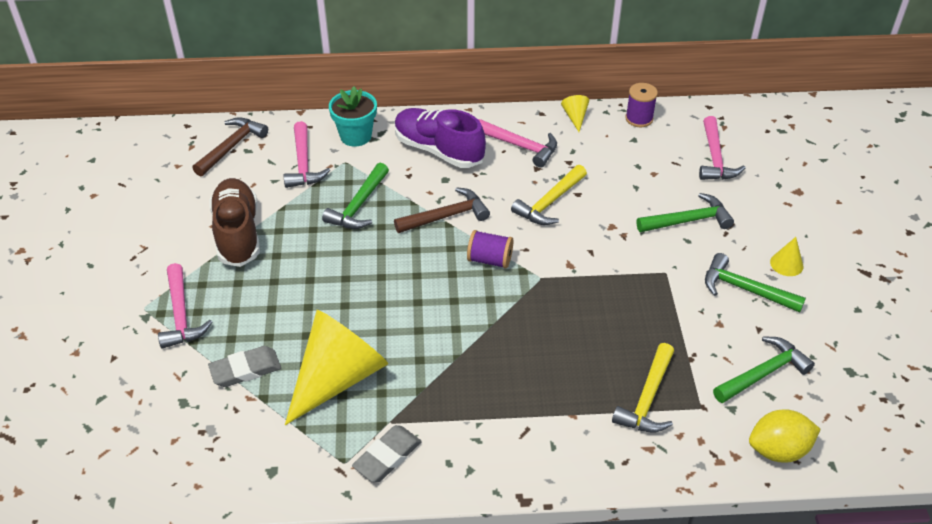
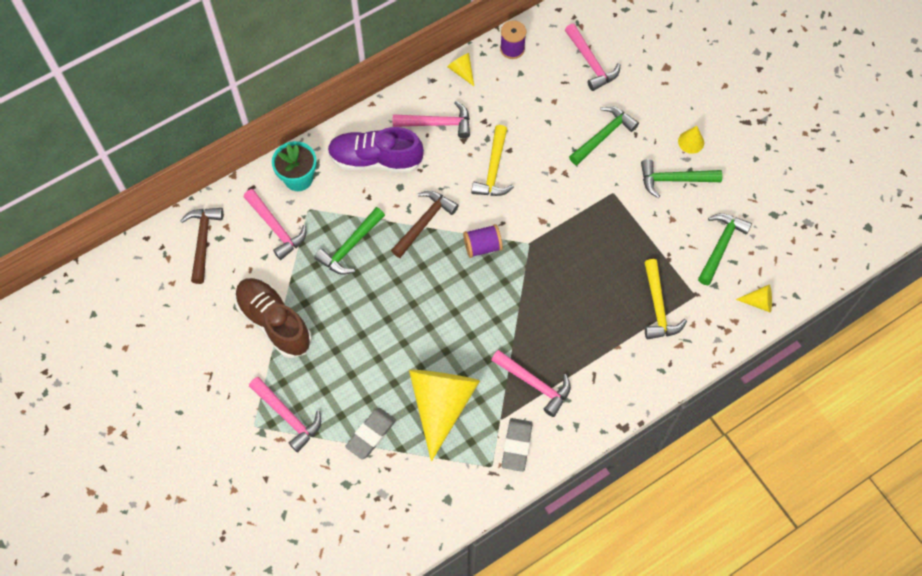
camera: 30 degrees left, 20 degrees up
green hammer [322,163,389,229] -> green hammer turned 45 degrees clockwise [314,207,385,275]
yellow lemon [749,409,821,462] -> yellow cone [736,284,772,312]
none -> pink hammer [491,350,571,417]

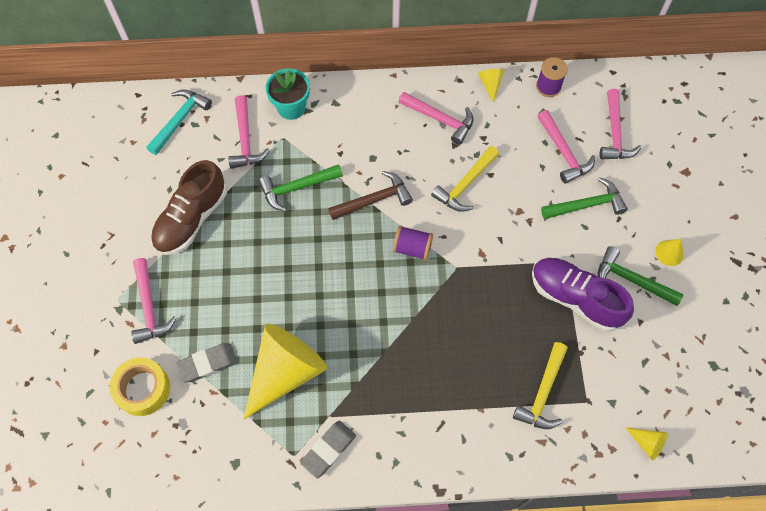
camera: 30 degrees right, 0 degrees up
brown hammer [180,208,224,284] -> turquoise hammer [146,89,212,155]
brown shoe [235,278,312,358] -> brown shoe turned 135 degrees counterclockwise [151,160,227,255]
purple shoe [328,127,424,173] -> purple shoe moved to [532,258,634,331]
pink hammer [491,350,571,417] -> pink hammer moved to [537,110,595,184]
green hammer [698,213,752,285] -> none
none -> yellow tape [109,357,170,416]

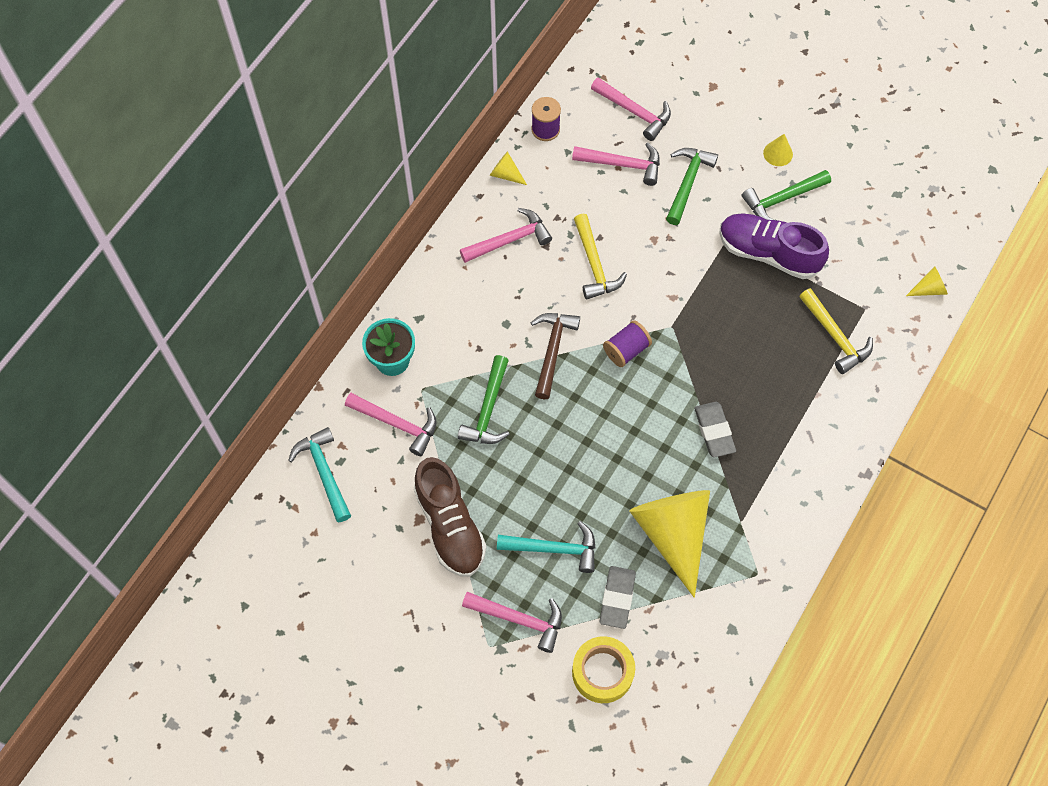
camera: 55 degrees left, 0 degrees up
grey eraser [300,421,356,478] -> grey eraser moved to [694,402,736,458]
purple shoe [532,258,634,331] -> purple shoe turned 45 degrees clockwise [719,213,829,279]
none -> turquoise hammer [497,521,596,573]

